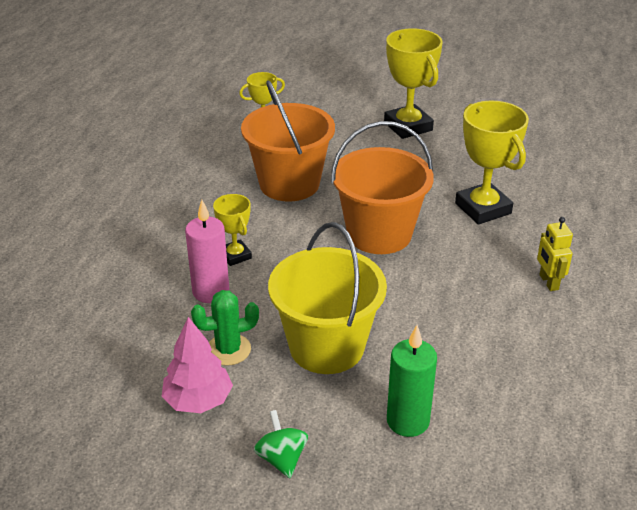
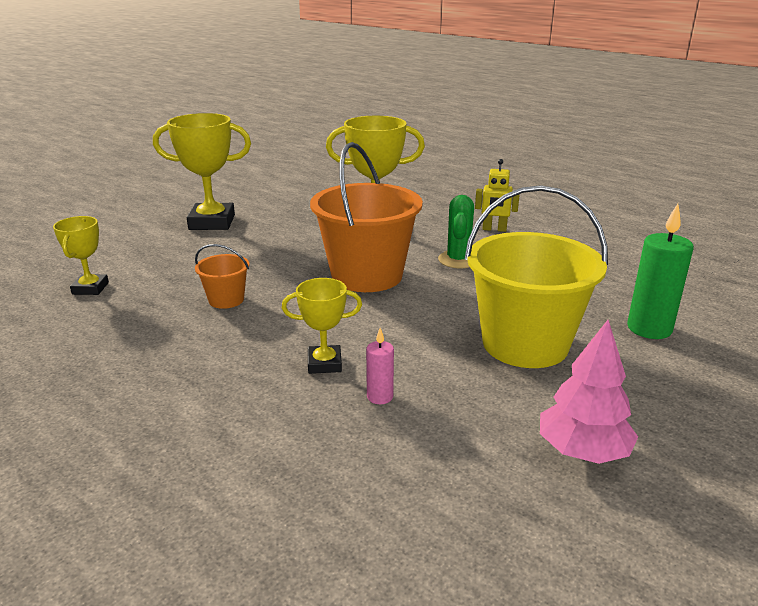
camera: 65 degrees left, 10 degrees down
pink candle [185,200,229,303] -> pink candle [366,328,394,404], size x0.52
green cactus [191,290,259,366] -> green cactus moved to [438,195,474,268]
orange bucket [241,80,335,201] -> orange bucket [195,244,249,309], size x0.46
green spinning top [254,410,308,478] -> none

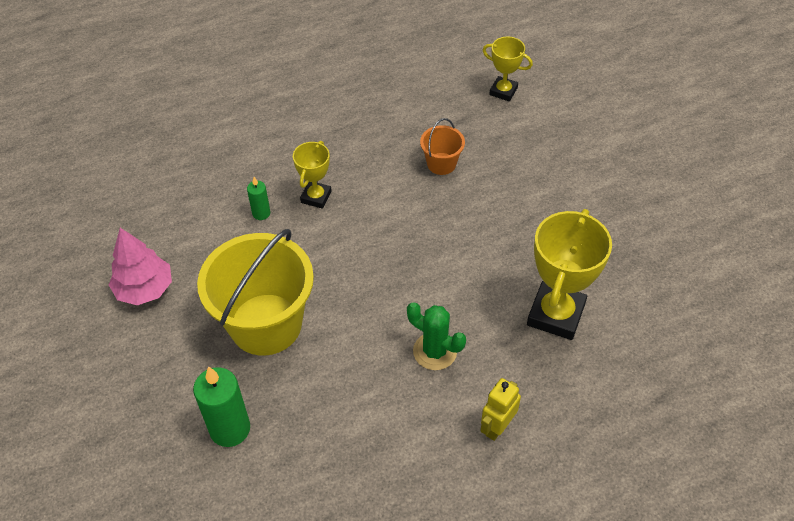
camera: 115 degrees right, 25 degrees up
yellow trophy [153,113,251,230] -> none
orange bucket [310,142,423,292] -> none
pink candle [366,328,394,404] -> green candle [247,177,270,220]

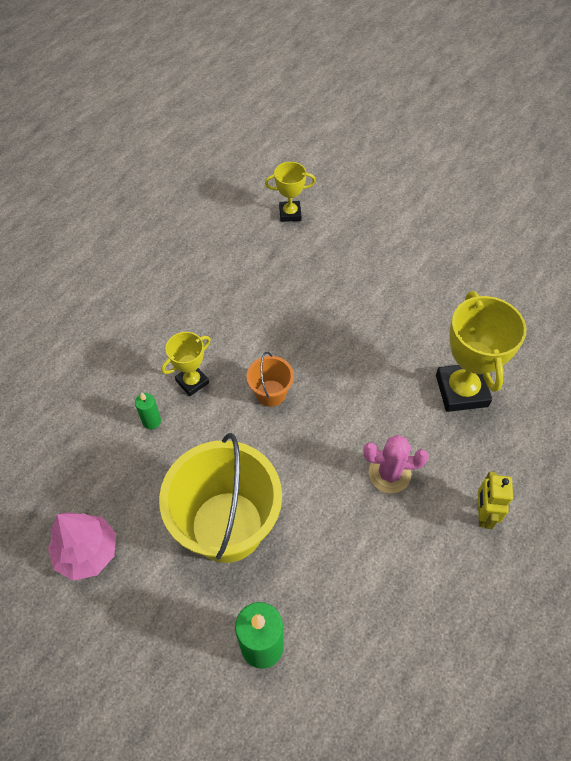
camera: 30 degrees left, 5 degrees up
yellow trophy [293,141,332,209] -> yellow trophy turned 60 degrees clockwise [161,332,211,396]
green cactus [407,302,466,370] -> pink cactus [363,435,429,493]
orange bucket [420,118,465,175] -> orange bucket moved to [247,352,294,407]

